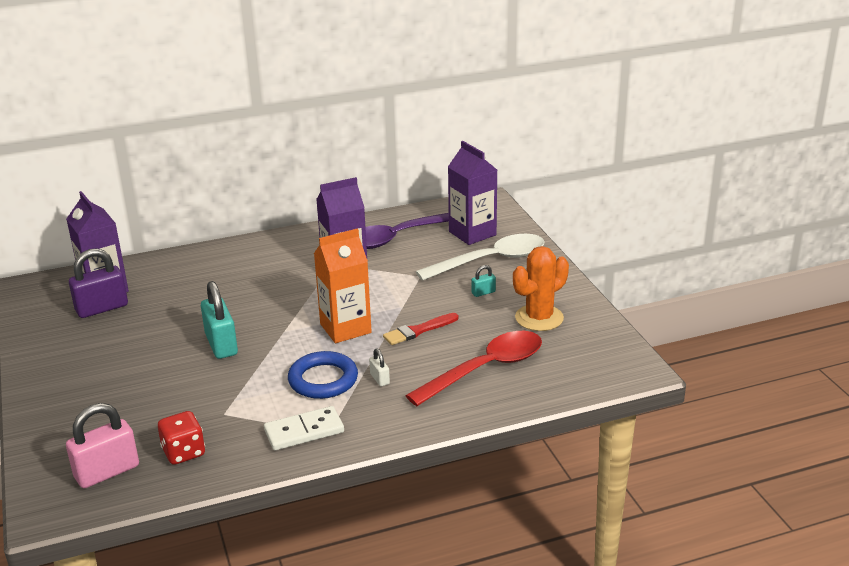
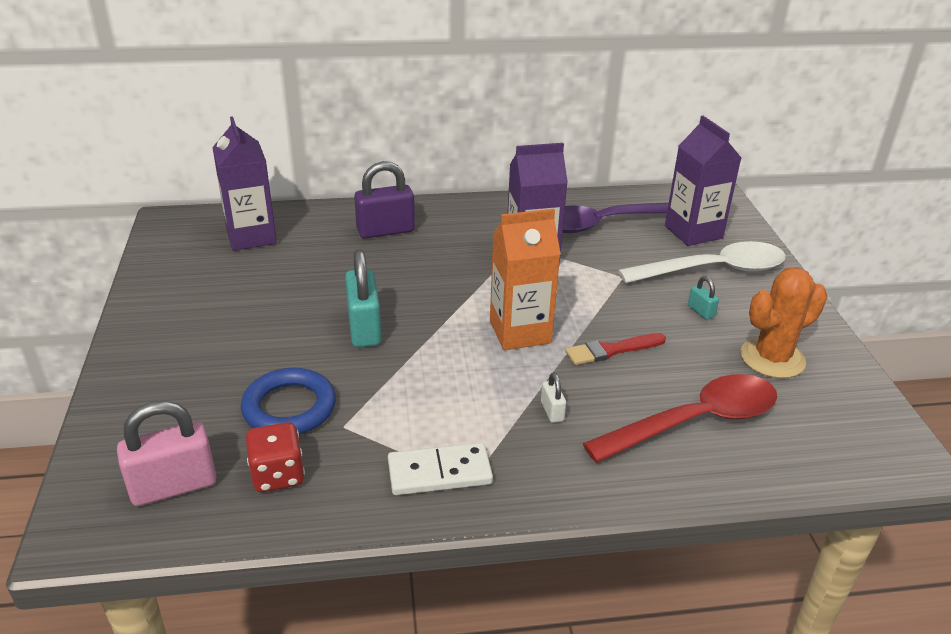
camera: 10 degrees right, 5 degrees up
purple padlock [69,248,128,318] -> purple padlock moved to [354,161,415,239]
blue ring [288,351,358,399] -> blue ring moved to [241,368,336,434]
turquoise padlock [471,265,496,297] -> turquoise padlock turned 75 degrees clockwise [688,276,719,320]

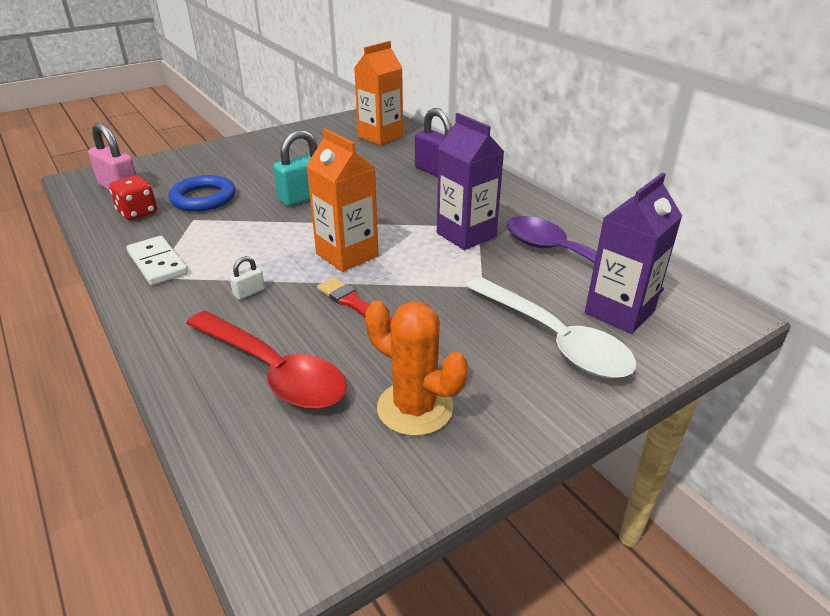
camera: 65 degrees right, 0 degrees up
purple carton [212,116,277,251] -> orange carton [354,41,403,145]
turquoise padlock [688,276,719,320] -> none

